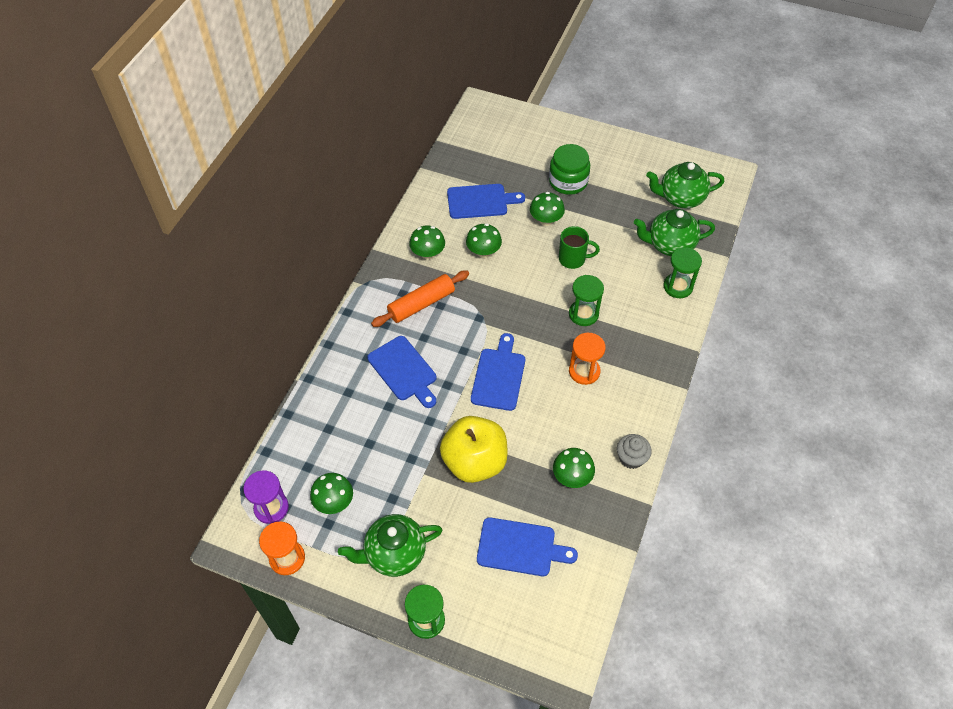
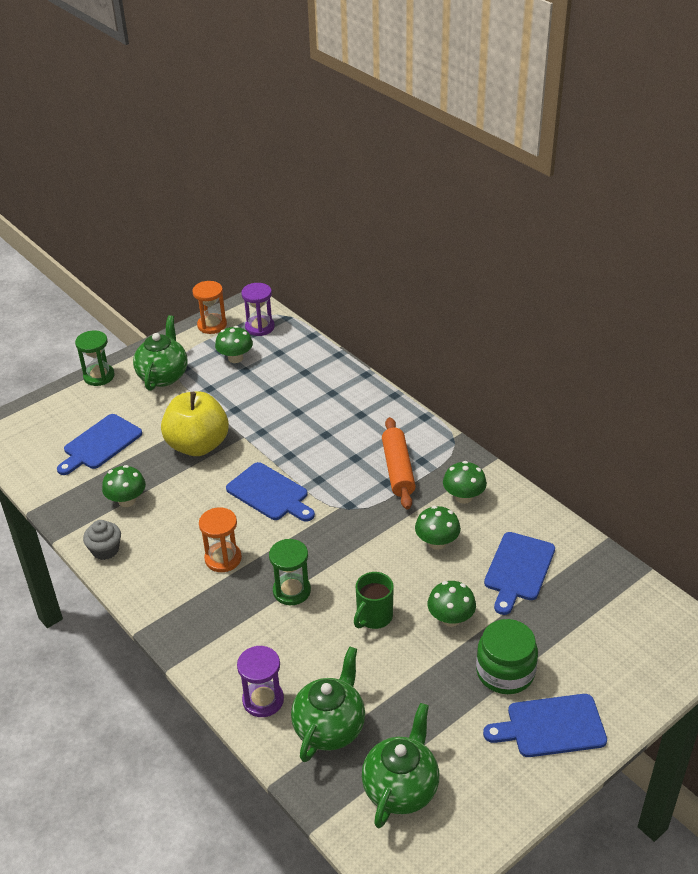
camera: 120 degrees right, 15 degrees down
blue cutting board [367,336,436,408] -> blue cutting board moved to [483,694,607,757]
green hourglass [663,247,702,298] -> purple hourglass [237,646,284,717]

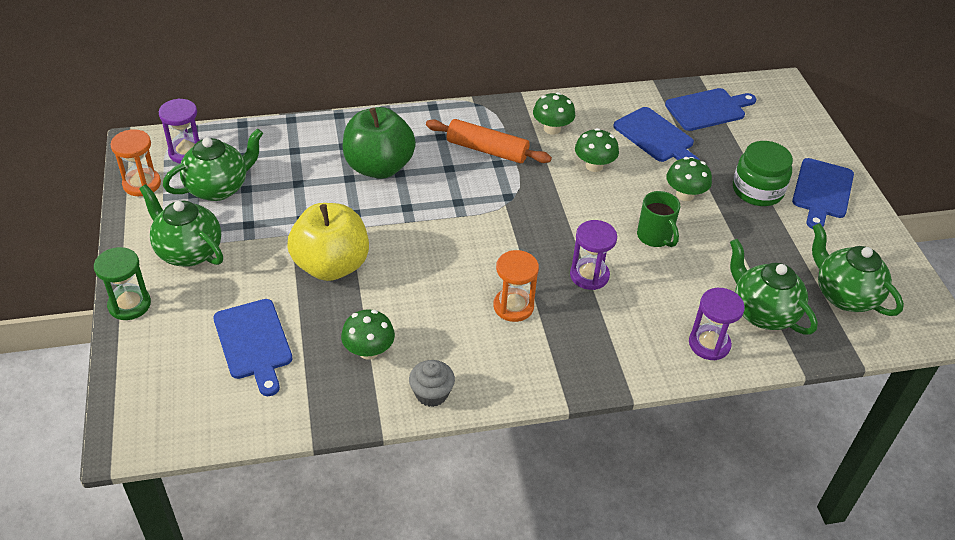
camera: 65 degrees left, 5 degrees up
green mushroom [215,326,253,363] -> green teapot [163,128,263,201]
blue cutting board [226,462,315,522] -> blue cutting board moved to [665,88,756,131]
green hourglass [269,539,311,605] -> purple hourglass [570,220,617,290]
none -> green apple [343,107,416,179]

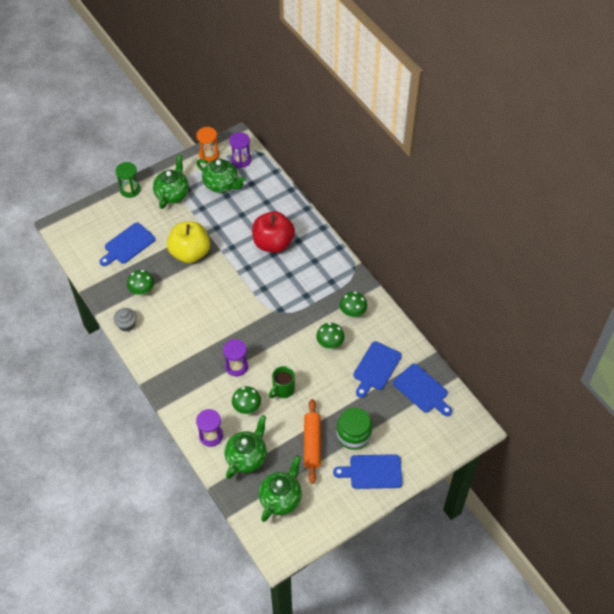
camera: 70 degrees right, 10 degrees up
green apple [343,107,416,179] -> red apple [252,211,295,253]
orange rolling pin [426,119,552,163] -> orange rolling pin moved to [304,399,321,484]
orange hourglass [493,250,539,322] -> none
green mushroom [666,157,712,201] -> green mushroom moved to [232,386,261,414]

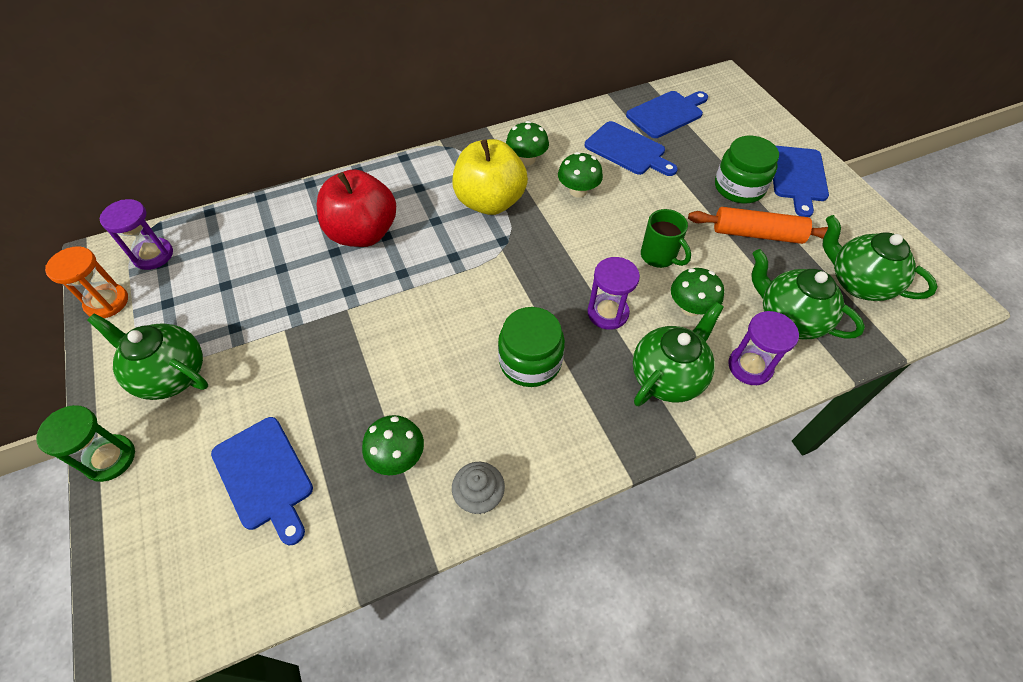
camera: 80 degrees left, 0 degrees up
yellow apple [167,222,210,263] -> yellow apple moved to [452,139,528,215]
green teapot [197,159,246,193] -> green teapot moved to [633,302,724,406]
none -> green jar [498,307,565,387]

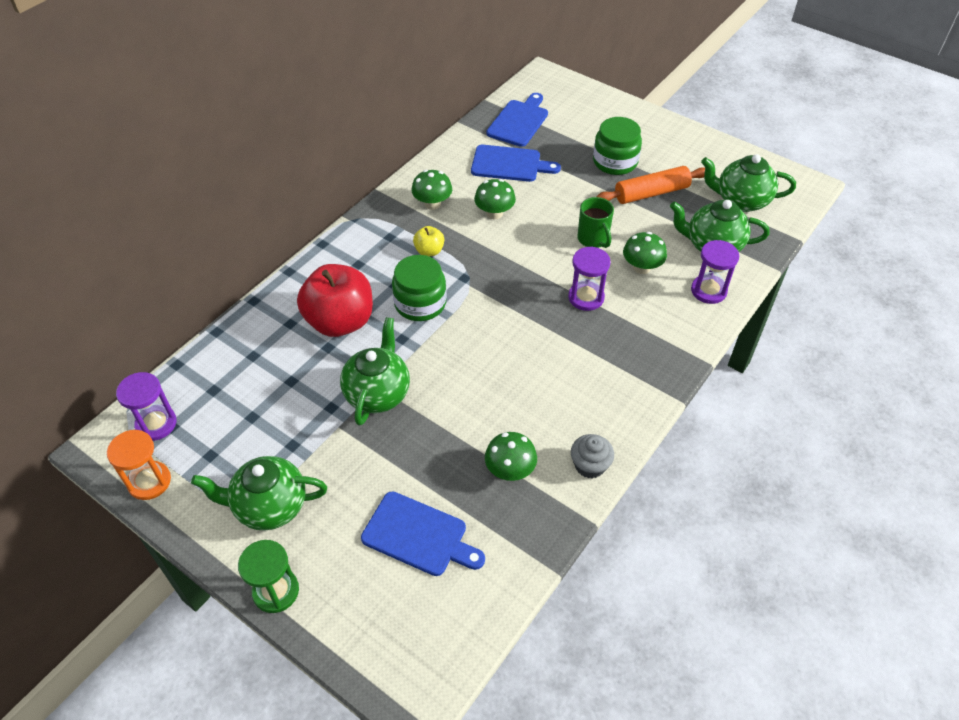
camera: 30 degrees left, 5 degrees down
yellow apple [452,139,528,215] -> yellow apple [413,226,444,256], size x0.45
green jar [498,307,565,387] -> green jar moved to [392,255,447,321]
green teapot [633,302,724,406] -> green teapot moved to [340,317,410,426]
green mug [641,209,691,268] -> green mug turned 45 degrees clockwise [577,197,614,248]
blue cutting board [773,146,829,217] -> none

